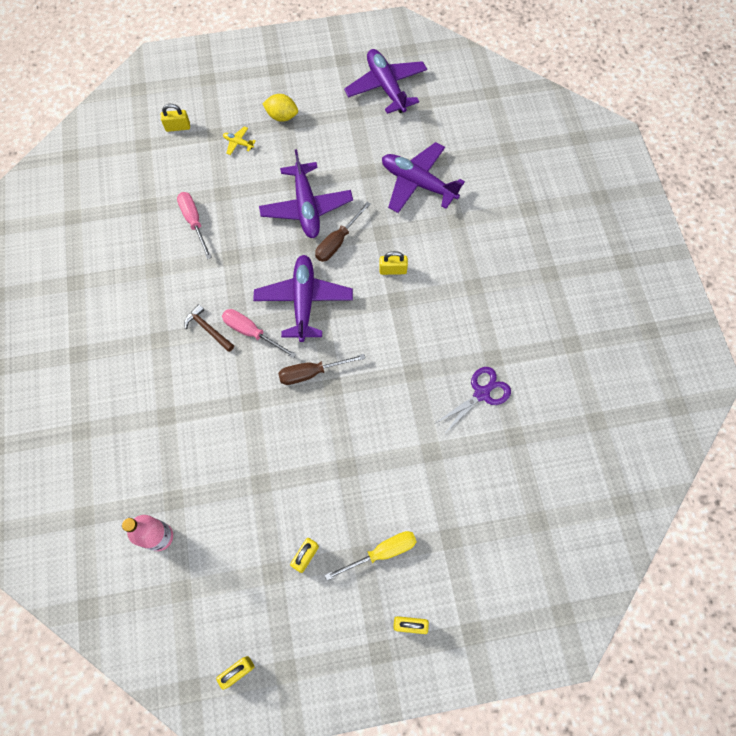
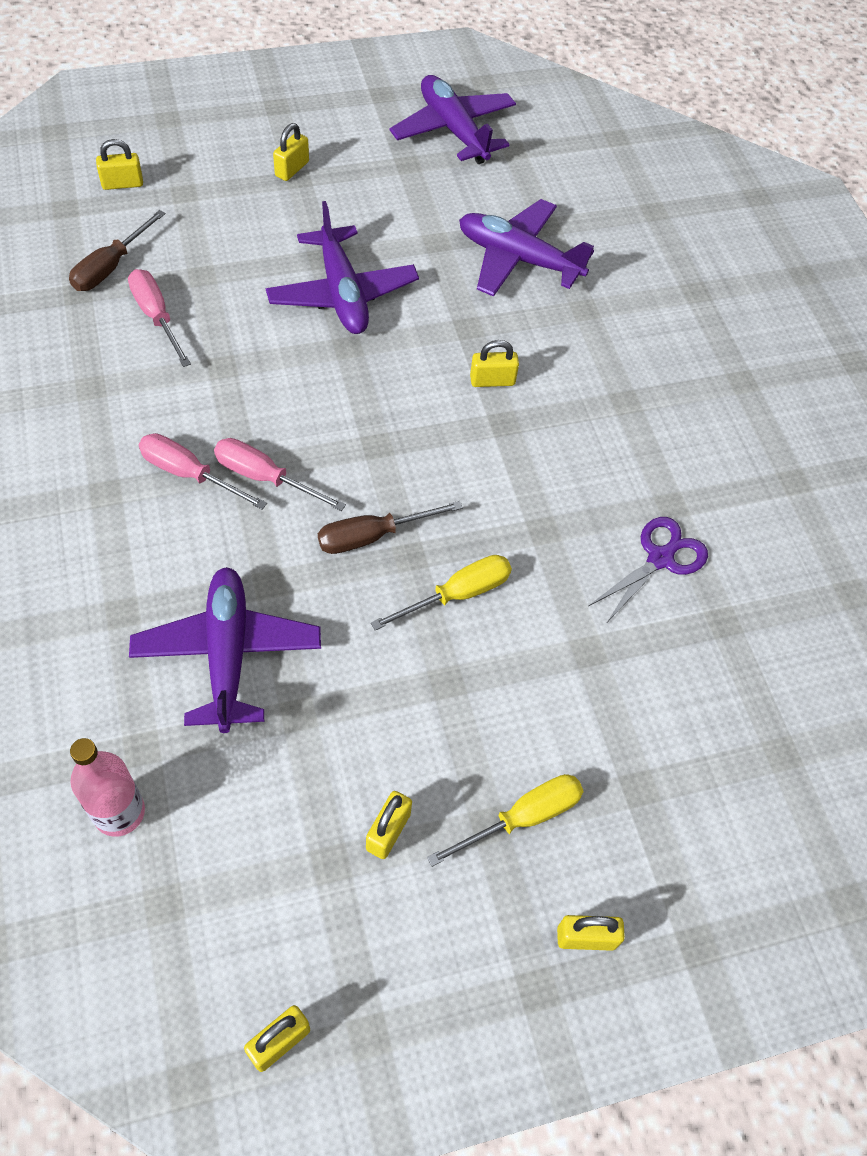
camera: 10 degrees left, 10 degrees down
brown hammer [184,304,234,352] -> pink screwdriver [139,433,267,510]
yellow plane [223,126,256,155] -> none
purple plane [253,255,353,342] -> purple plane moved to [129,567,321,733]
yellow lemon [262,94,298,122] -> yellow padlock [273,123,309,181]
brown screwdriver [315,202,371,262] -> brown screwdriver moved to [69,210,166,291]
none -> yellow screwdriver [371,555,512,630]

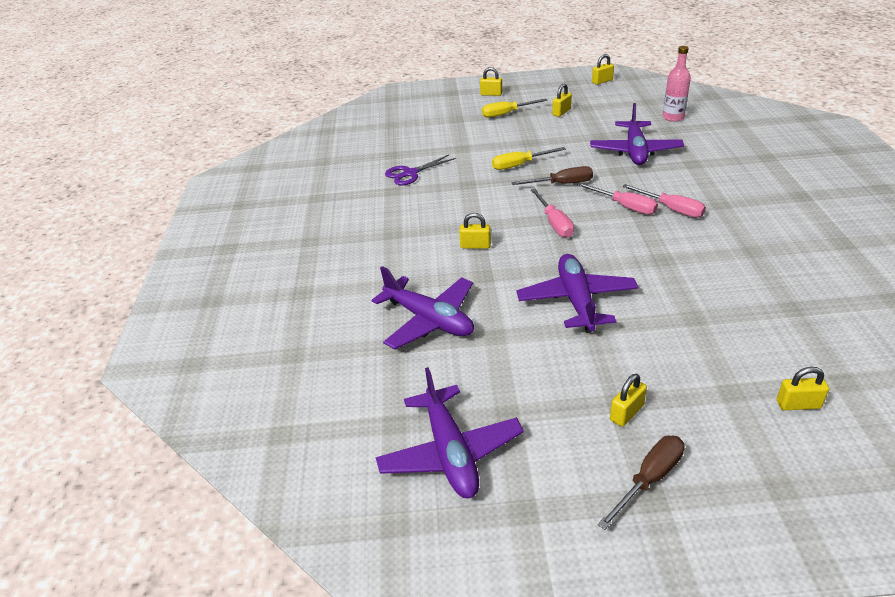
camera: 160 degrees left, 20 degrees down
brown screwdriver [69,210,166,291] -> brown screwdriver moved to [598,436,684,530]
pink screwdriver [128,269,191,367] -> pink screwdriver moved to [531,189,574,237]

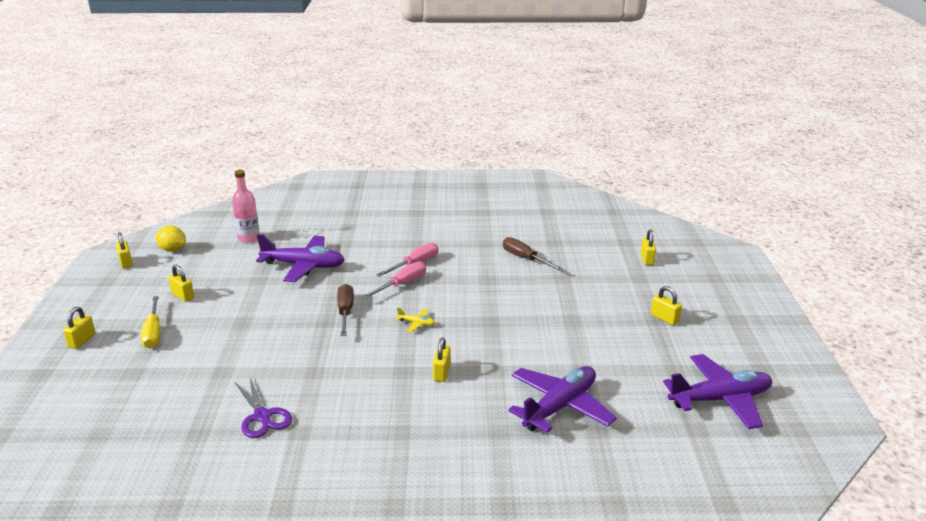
camera: 90 degrees left, 10 degrees down
yellow screwdriver [492,147,566,170] -> none
purple plane [517,254,638,333] -> none
pink screwdriver [531,189,574,237] -> yellow plane [396,307,435,332]
brown screwdriver [598,436,684,530] -> brown screwdriver moved to [503,237,564,271]
none -> yellow lemon [156,226,186,252]

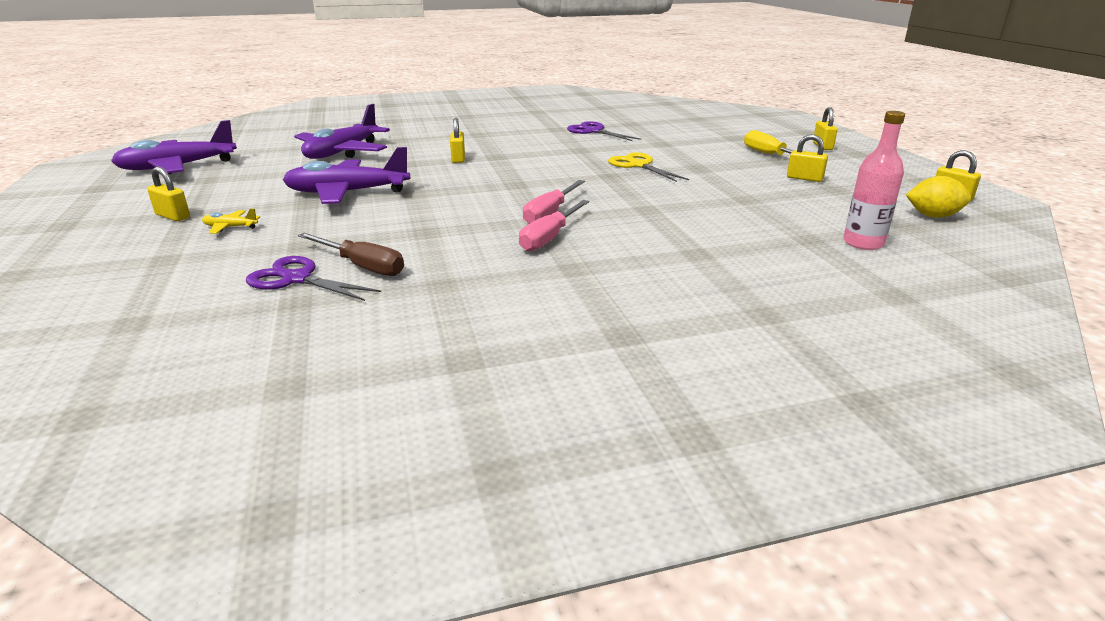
camera: 165 degrees right, 0 degrees up
purple plane [256,234,345,282] -> purple plane moved to [283,147,410,204]
brown screwdriver [337,284,354,336] -> none
yellow plane [396,307,435,332] -> yellow plane moved to [202,209,260,234]
yellow padlock [641,229,656,265] -> none
none -> purple scissors [246,256,381,301]
none -> yellow scissors [608,152,689,182]

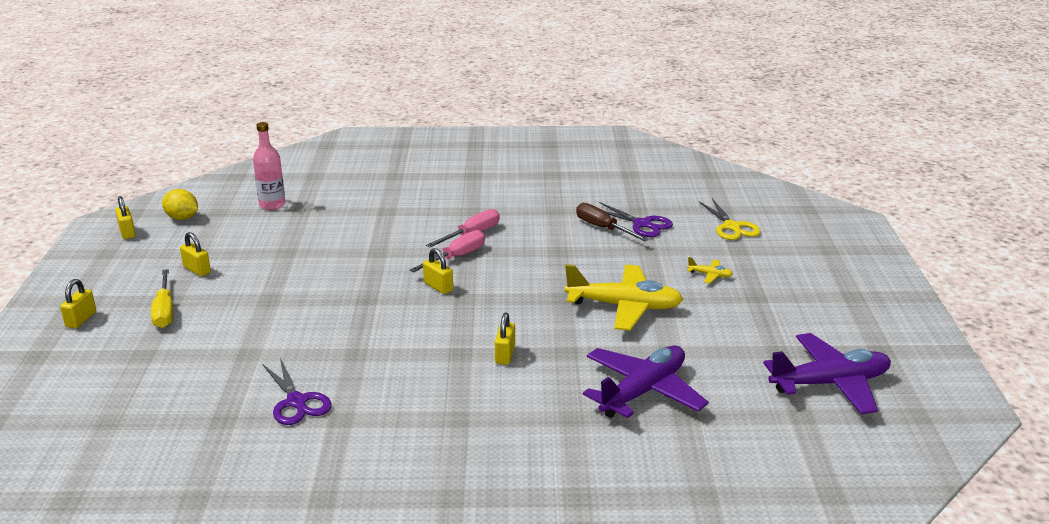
camera: 165 degrees left, 0 degrees up
yellow padlock [147,167,190,221] -> yellow padlock moved to [423,248,453,294]
purple plane [283,147,410,204] -> yellow plane [565,265,683,331]
yellow scissors [608,152,689,182] -> yellow scissors moved to [699,199,761,240]

